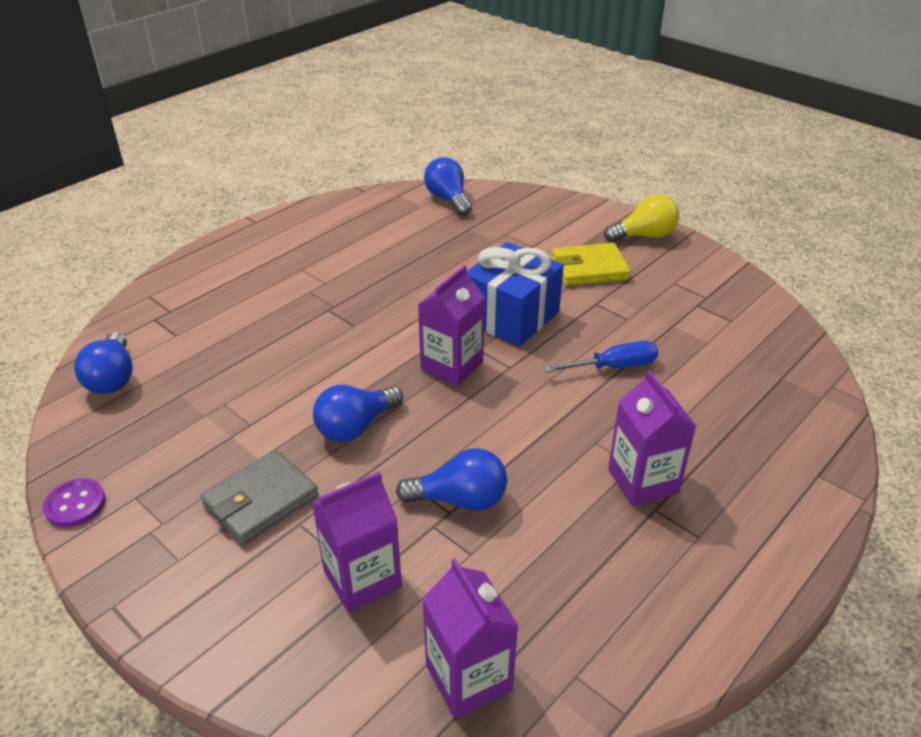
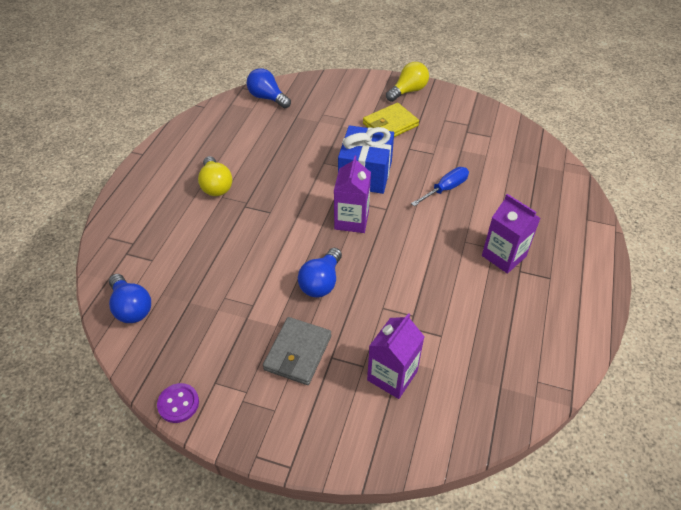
camera: 25 degrees left, 10 degrees up
blue light bulb [396,448,507,511] -> none
purple carton [422,559,519,719] -> none
none -> yellow light bulb [198,156,233,196]

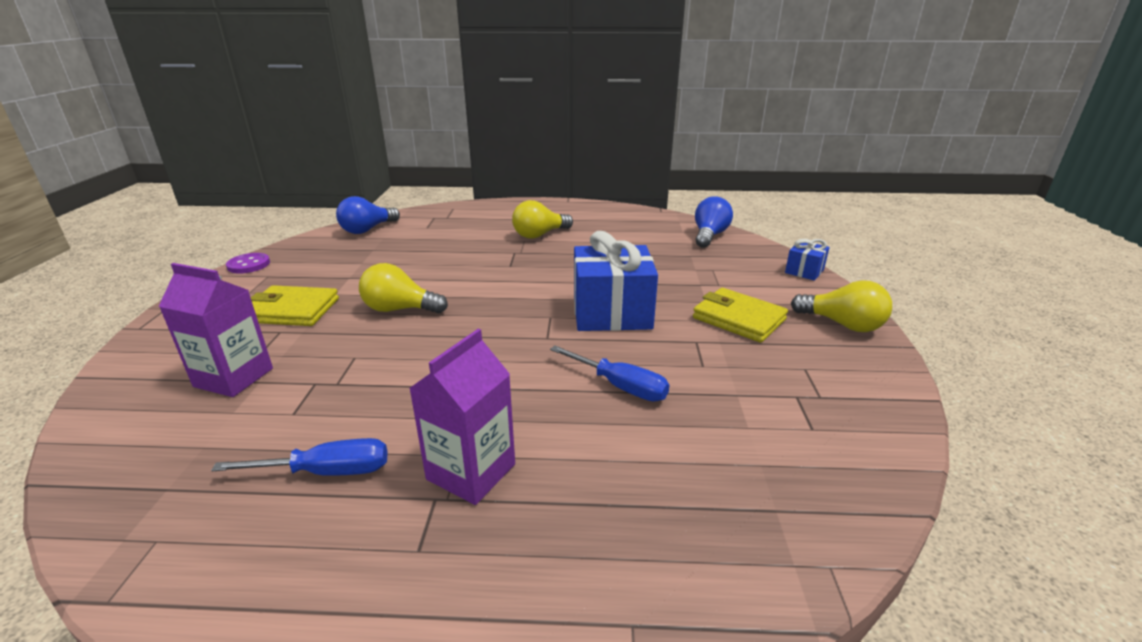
camera: 75 degrees right, 20 degrees down
grey wallet [263,317,331,385] -> yellow wallet [251,285,339,326]
blue light bulb [298,248,342,297] -> yellow light bulb [359,263,448,313]
purple carton [334,156,371,233] -> none
none -> blue screwdriver [211,438,388,476]
none -> blue gift [785,239,830,281]

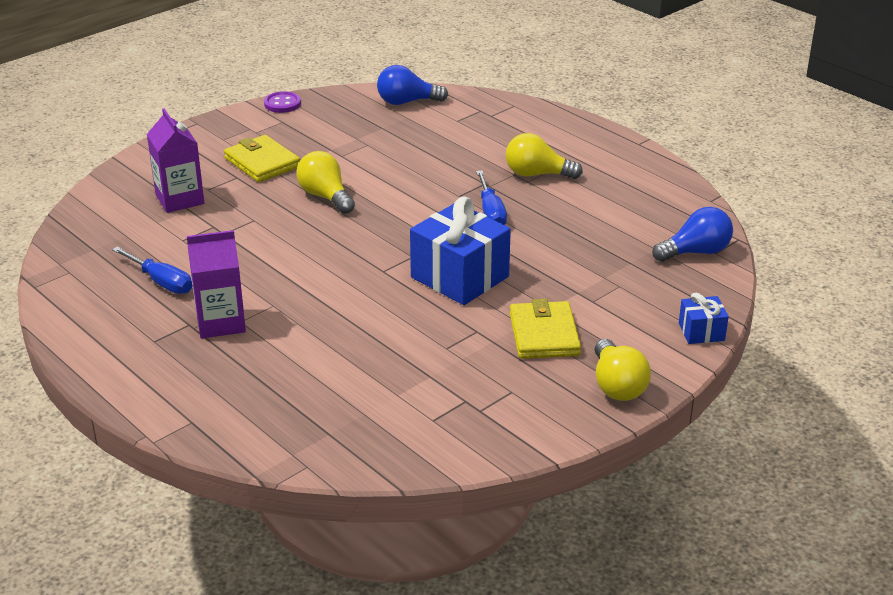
camera: 45 degrees right, 5 degrees up
blue screwdriver [550,345,669,402] -> blue screwdriver moved to [476,171,507,225]

